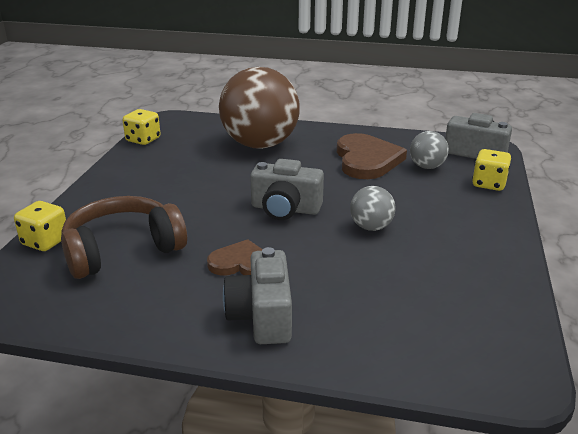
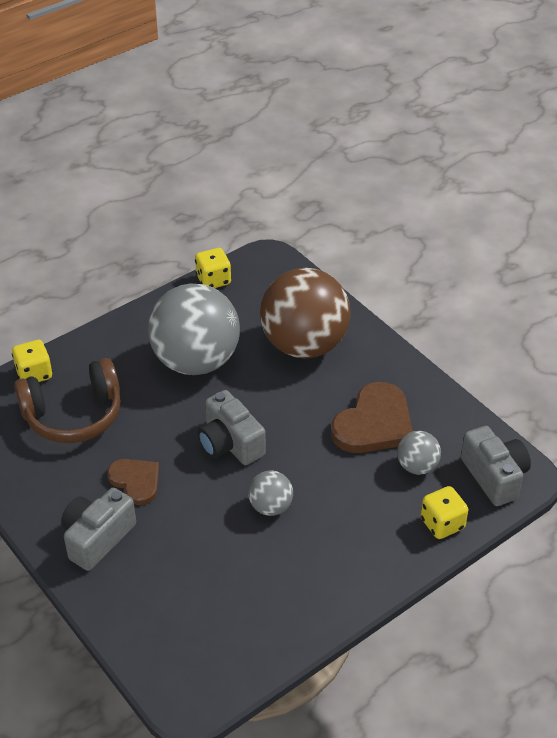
camera: 40 degrees right, 15 degrees up
brown headphones [61,196,187,279] -> brown headphones turned 150 degrees clockwise [14,358,121,443]
none -> grey ball [148,283,240,375]

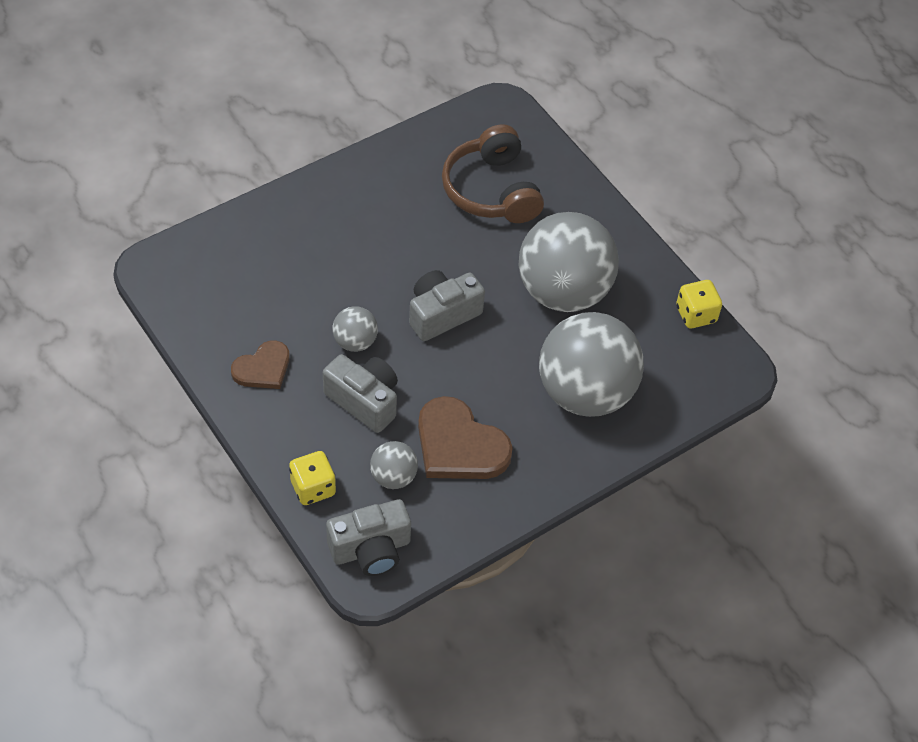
camera: 90 degrees right, 10 degrees up
yellow dice [12,340,52,382] -> none
grey camera [61,488,136,571] -> grey camera moved to [323,354,398,433]
brown heart [107,459,159,505] -> brown heart moved to [231,340,290,389]
brown ball [260,268,351,358] -> grey ball [539,312,644,417]

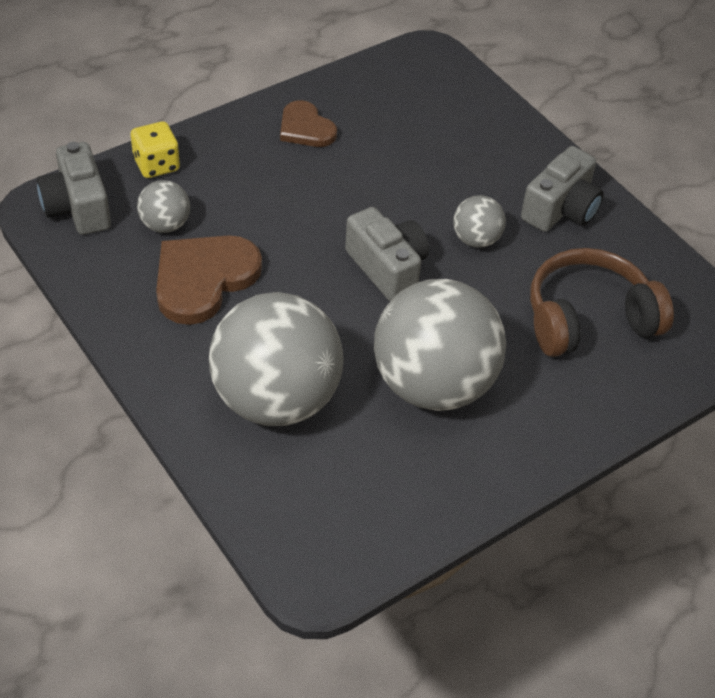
camera: 90 degrees right, 5 degrees down
grey camera [323,354,398,433] -> grey camera moved to [521,146,604,232]
grey ball [332,306,378,352] -> grey ball moved to [453,195,506,248]
yellow dice [676,280,722,328] -> none

